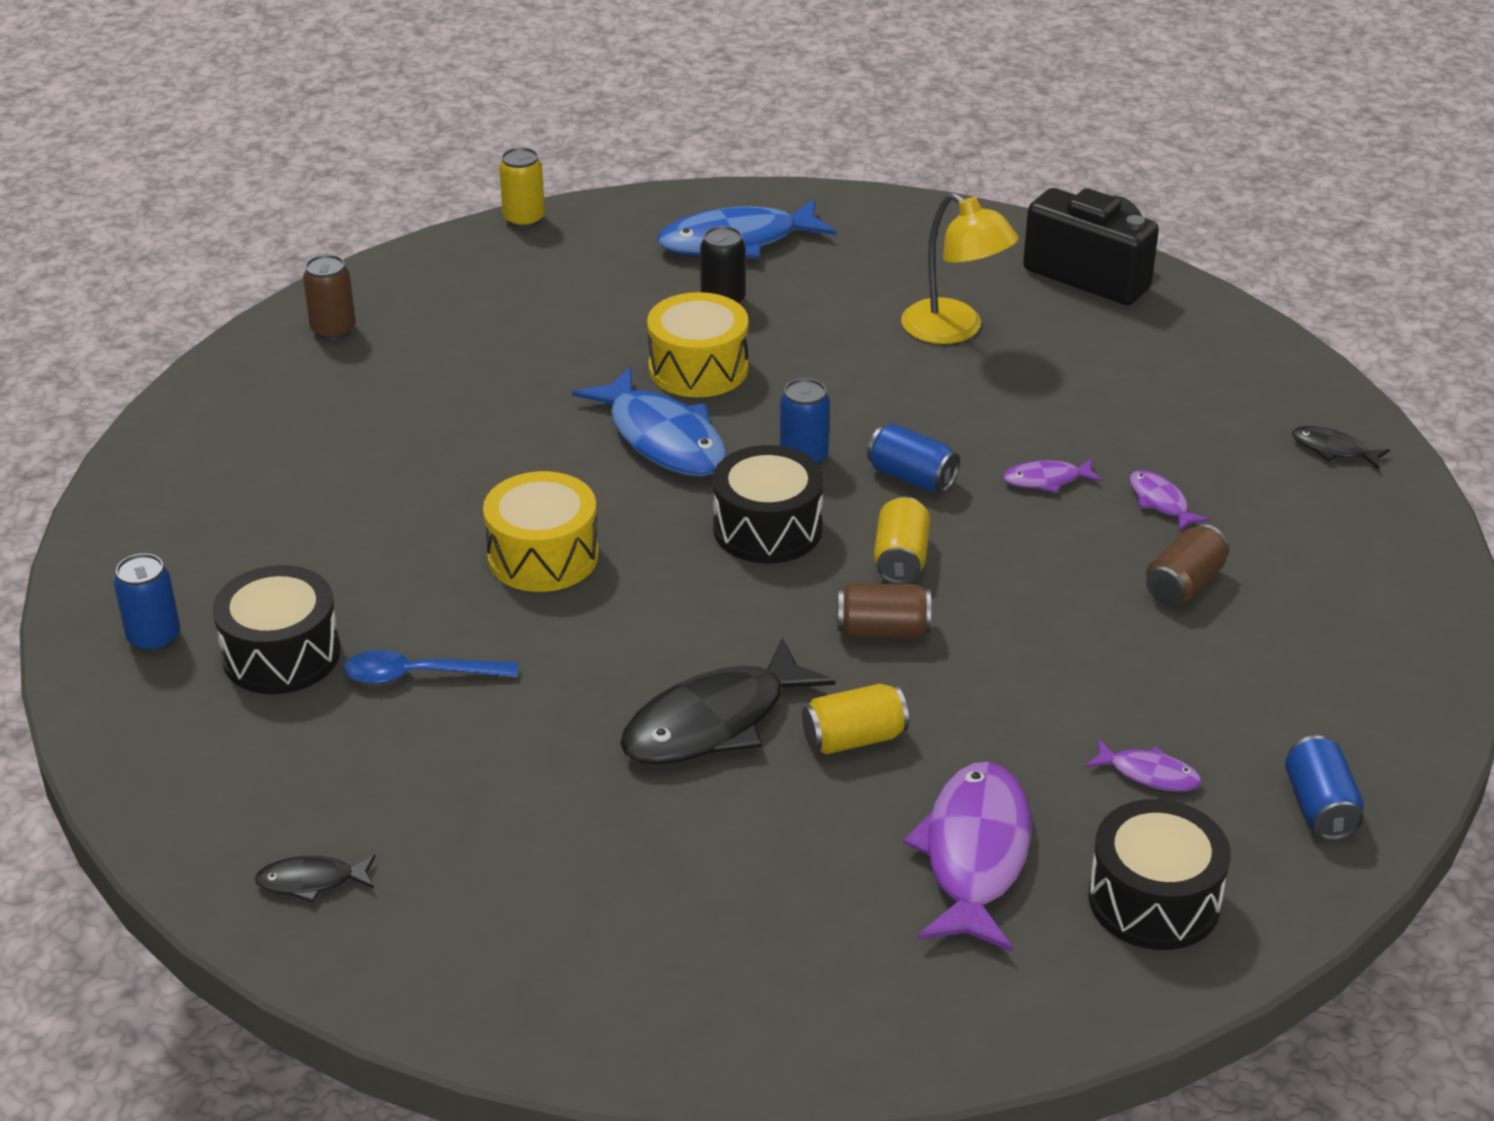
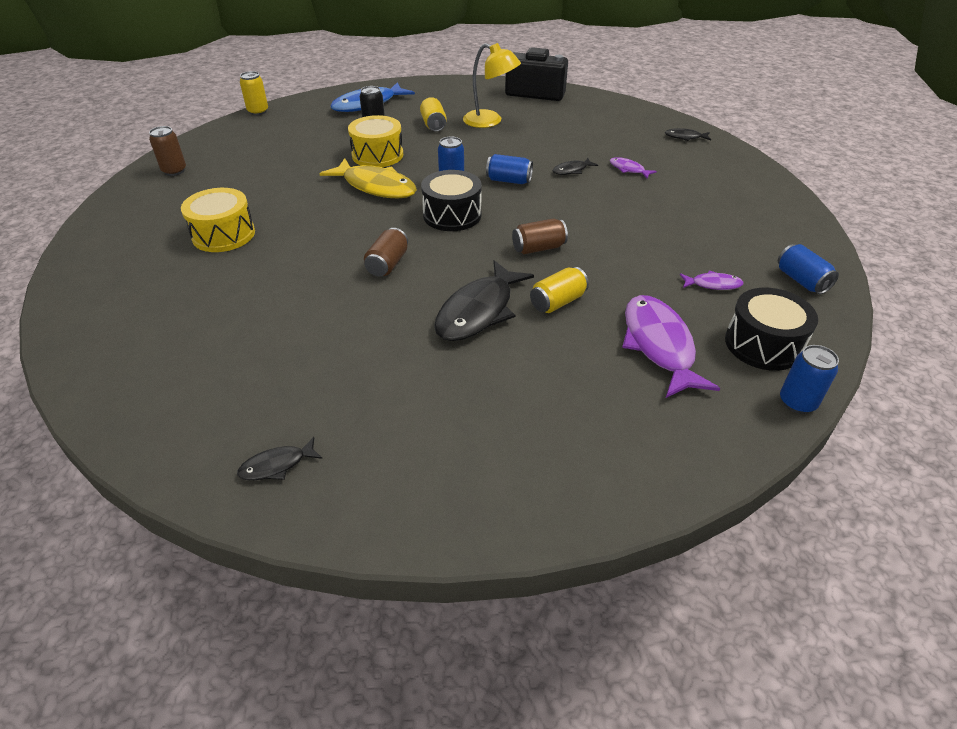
camera: 20 degrees left, 5 degrees up
blue can [114,553,180,653] -> blue can moved to [780,345,839,414]
black drum [213,565,340,694] -> none
blue spoon [343,650,518,684] -> none
yellow drum [483,471,599,592] -> yellow drum moved to [181,188,255,252]
blue fish [572,367,727,476] -> yellow fish [319,158,417,198]
yellow can [874,496,930,584] -> yellow can moved to [420,97,447,132]
purple fish [1003,459,1102,493] -> black fish [552,158,598,175]
brown can [1146,524,1229,605] -> brown can moved to [364,228,408,277]

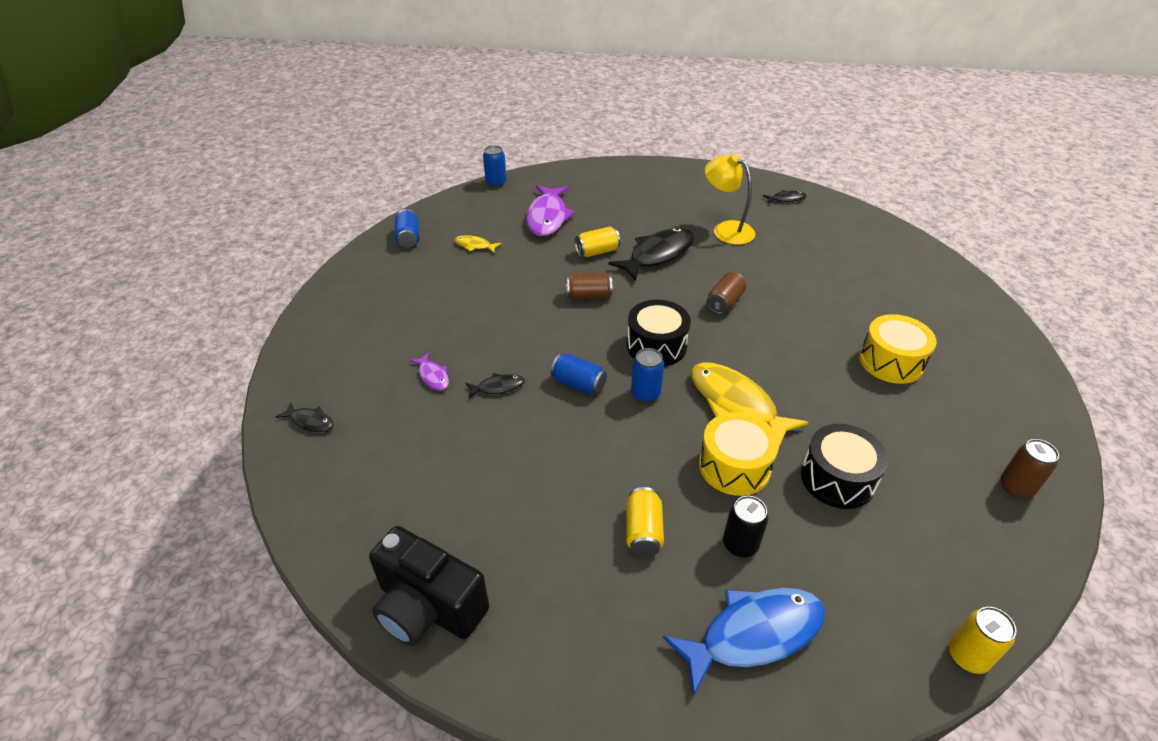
camera: 165 degrees left, 0 degrees up
yellow lamp [463,43,521,128] -> yellow lamp moved to [705,154,755,245]
purple fish [679,271,744,290] -> yellow fish [454,235,501,253]
black drum [725,288,818,371] -> black drum moved to [801,424,888,509]

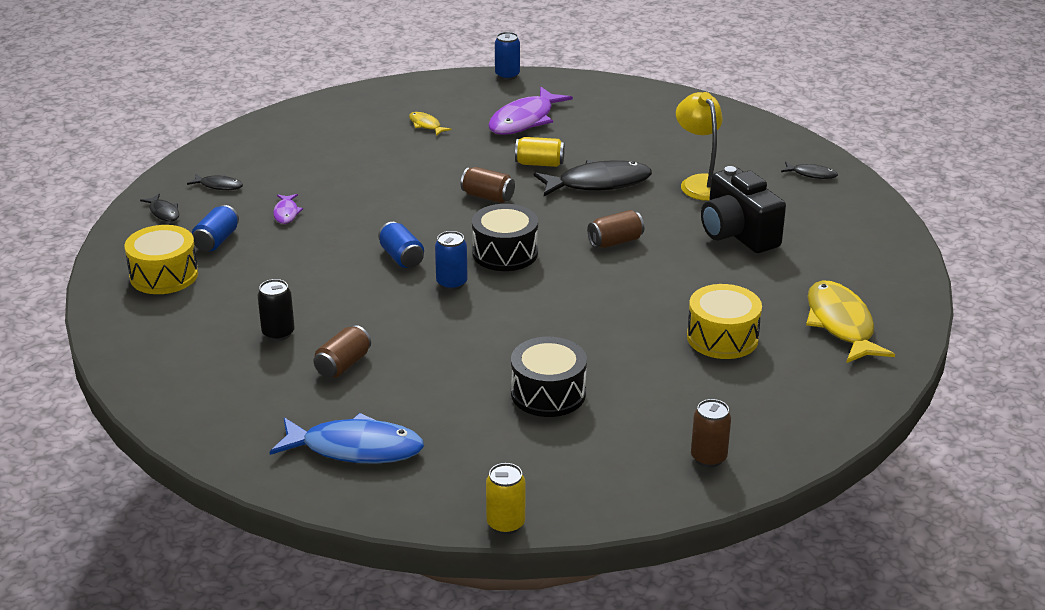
camera: 30 degrees right, 10 degrees down
black camera [369,526,489,646] -> black camera moved to [701,166,786,253]
blue can [395,209,419,248] -> blue can moved to [192,205,239,251]
black fish [466,373,525,399] -> black fish moved to [187,174,243,190]
yellow can [626,487,664,556] -> brown can [313,325,371,378]
yellow fish [691,362,808,447] -> yellow fish moved to [806,280,895,363]
yellow drum [699,412,779,496] -> yellow drum moved to [124,225,198,294]
black can [723,496,768,557] -> black can moved to [257,279,295,341]

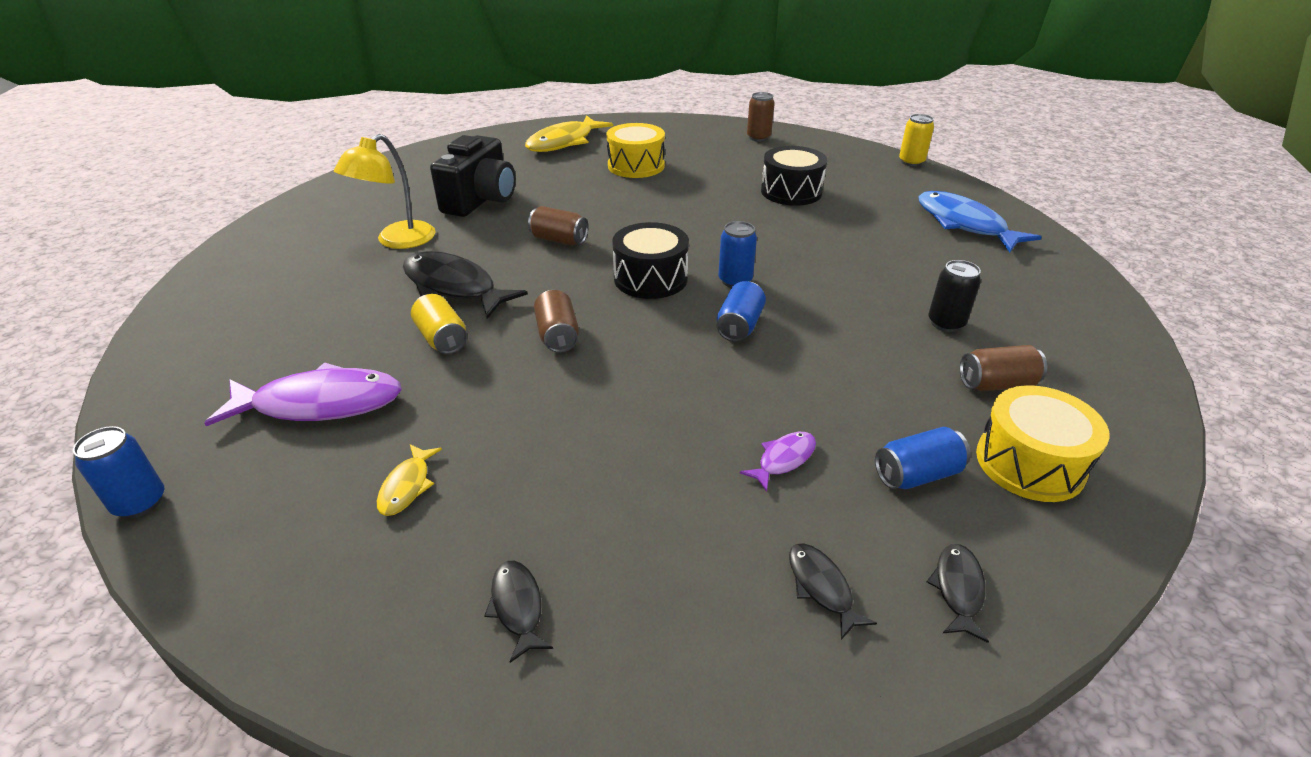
camera: 130 degrees left, 5 degrees up
brown can [313,325,371,378] -> brown can moved to [960,345,1047,391]
black fish [781,162,838,179] -> black fish moved to [484,561,553,663]

